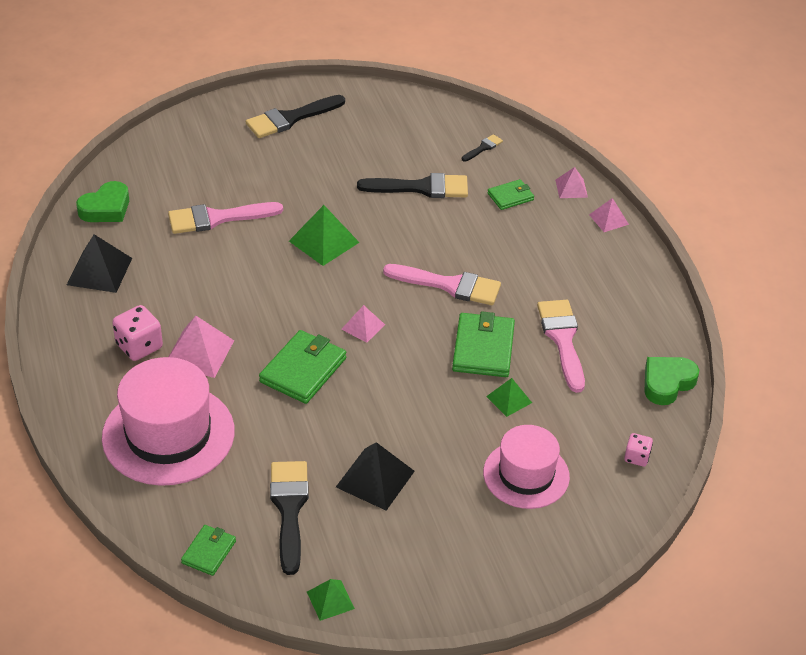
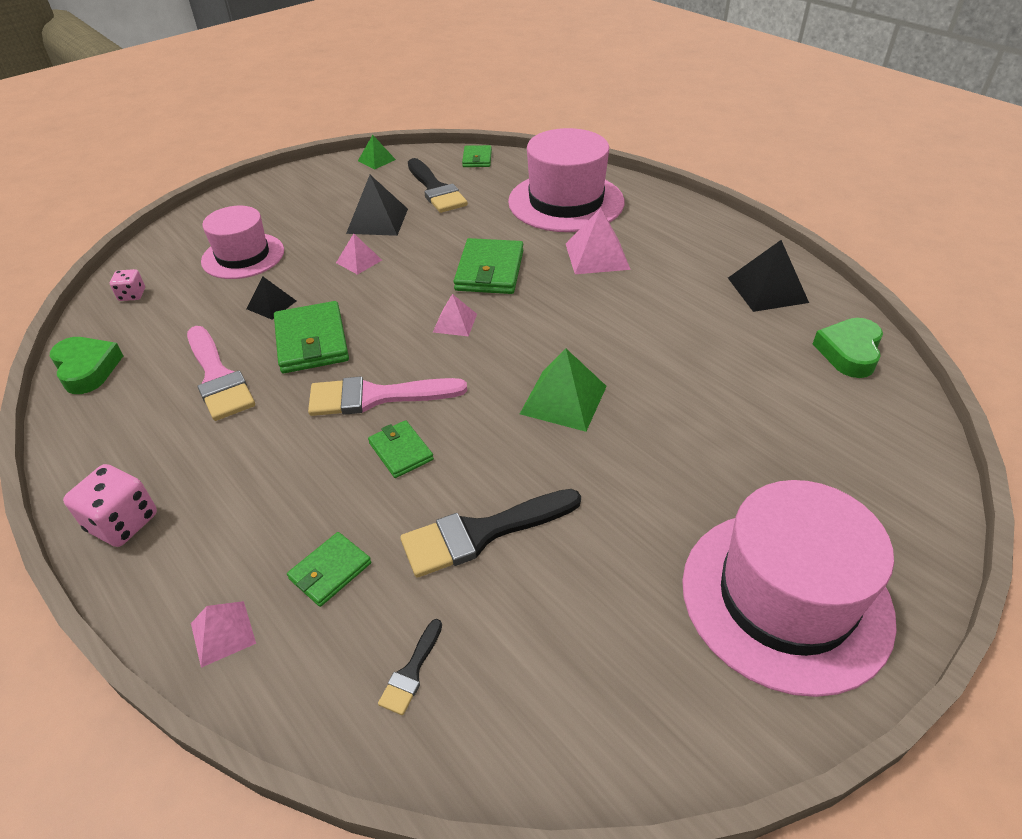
camera: 160 degrees right, 0 degrees up
pink dice [112,305,163,361] -> pink dice moved to [63,464,157,547]
pink brush [168,202,283,234] -> none
black brush [246,95,345,138] -> pink hat [682,480,897,697]
green pyramid [486,378,532,417] -> black pyramid [247,277,296,320]
pink pyramid [589,198,629,232] -> pink pyramid moved to [336,233,382,275]
green heart [644,357,699,405] -> green heart turned 60 degrees counterclockwise [50,337,123,394]
none -> green wallet [368,420,434,478]

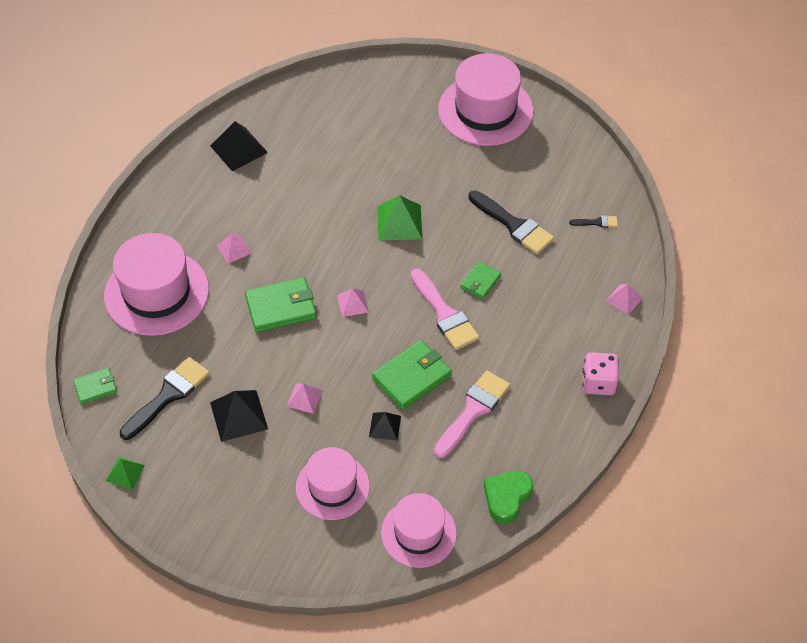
camera: 115 degrees left, 10 degrees up
pink dice [110,269,145,301] -> pink hat [381,493,457,568]
green wallet [287,532,371,607] -> none
pink pyramid [566,208,631,274] -> pink pyramid [217,233,251,264], size x0.60
green heart [813,318,883,378] -> none

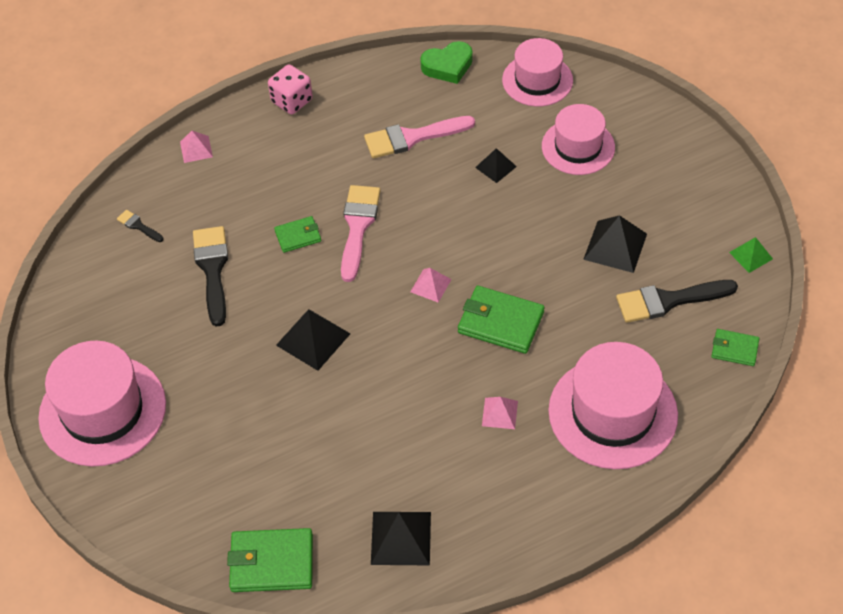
camera: 140 degrees left, 0 degrees up
pink pyramid [286,383,322,414] -> none
green wallet [372,340,452,410] -> green wallet moved to [227,528,313,592]
green pyramid [377,195,422,240] -> black pyramid [276,309,350,371]

